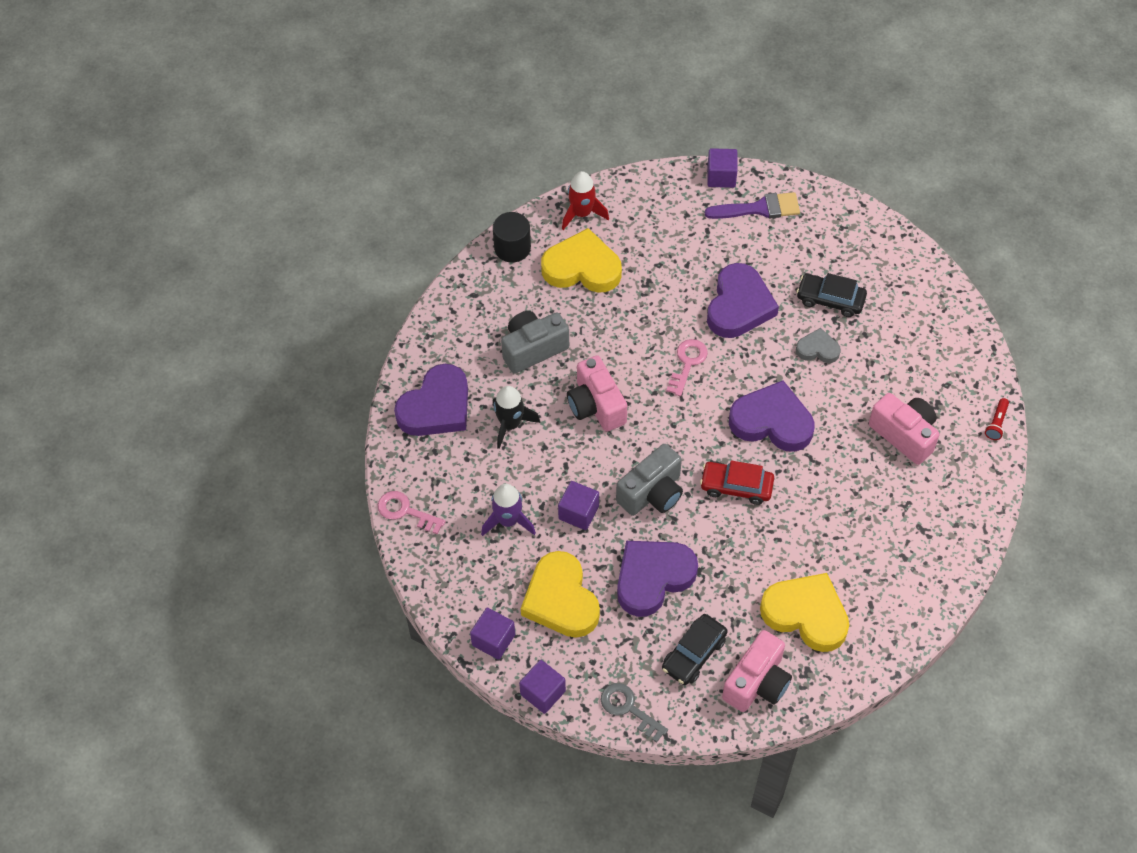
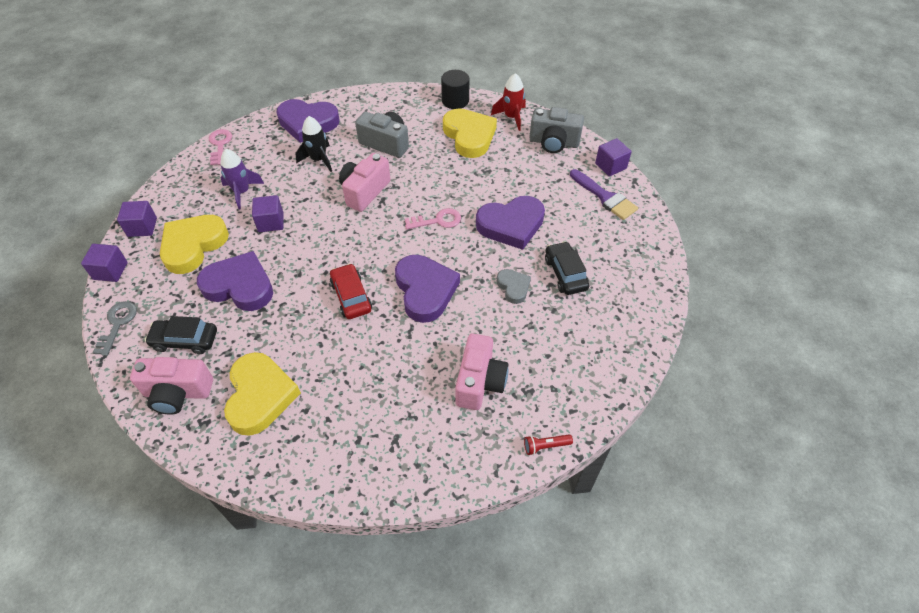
camera: 55 degrees right, 5 degrees down
grey camera [616,444,683,516] -> grey camera moved to [529,107,584,153]

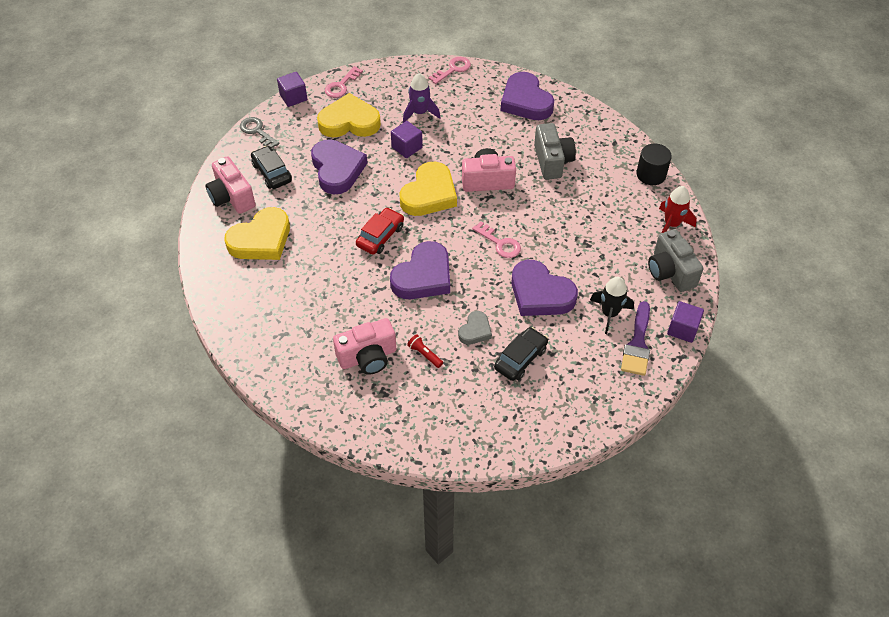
camera: 55 degrees right, 0 degrees up
grey key [93,301,137,356] -> grey key turned 105 degrees counterclockwise [240,117,279,148]
purple cube [117,201,157,237] -> pink key [325,66,363,98]
black rocket [296,116,332,172] -> black rocket moved to [590,277,634,334]
yellow heart [443,108,497,158] -> yellow heart moved to [399,162,457,216]
red flashlight [524,434,573,455] -> red flashlight moved to [407,334,443,368]

